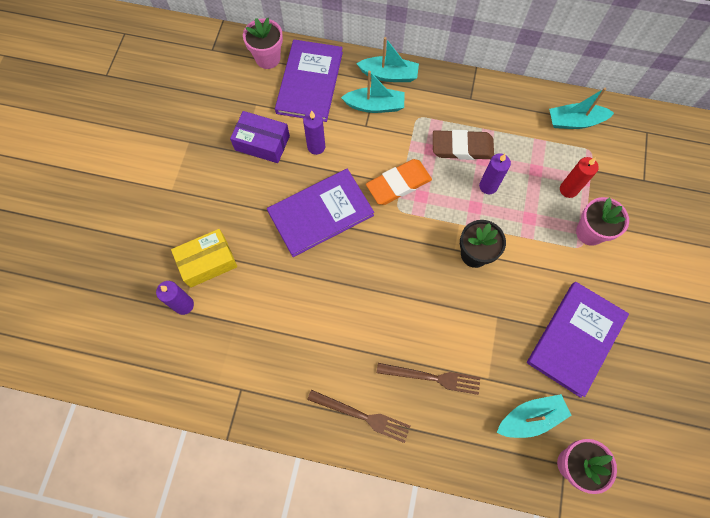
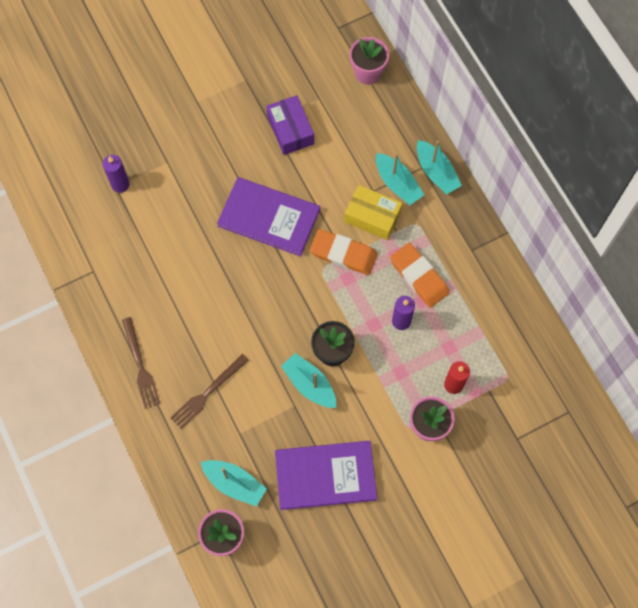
camera: 50 degrees right, 0 degrees up
yellow box [171,229,237,288] -> yellow box moved to [344,185,402,240]
purple book [275,40,343,122] -> none
purple candle [303,111,325,155] -> none
brown fork [376,363,481,395] -> brown fork turned 75 degrees clockwise [170,354,249,429]
brown eraser [433,130,494,160] -> orange eraser [390,243,450,308]
turquoise boat [549,88,614,129] -> turquoise boat moved to [281,353,336,408]

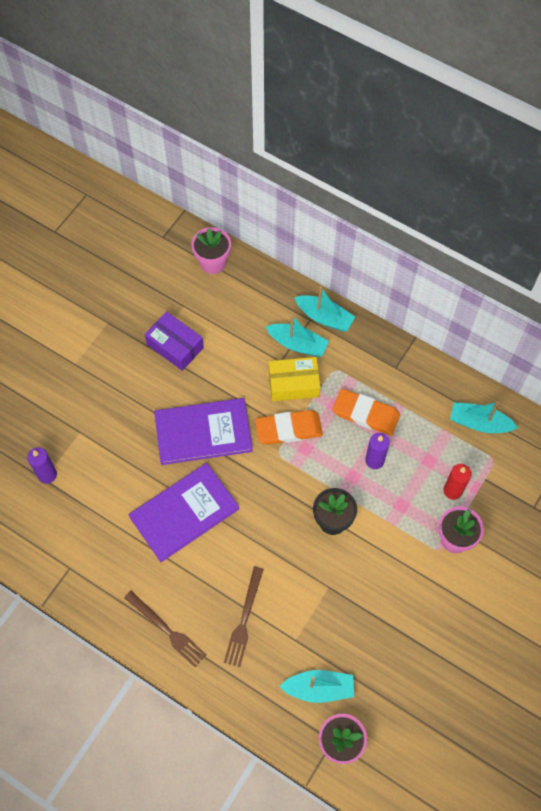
camera: 30 degrees left, 5 degrees down
purple book [275,441,377,510] -> purple book moved to [129,463,239,562]
turquoise boat [281,353,336,408] -> turquoise boat moved to [450,401,518,433]

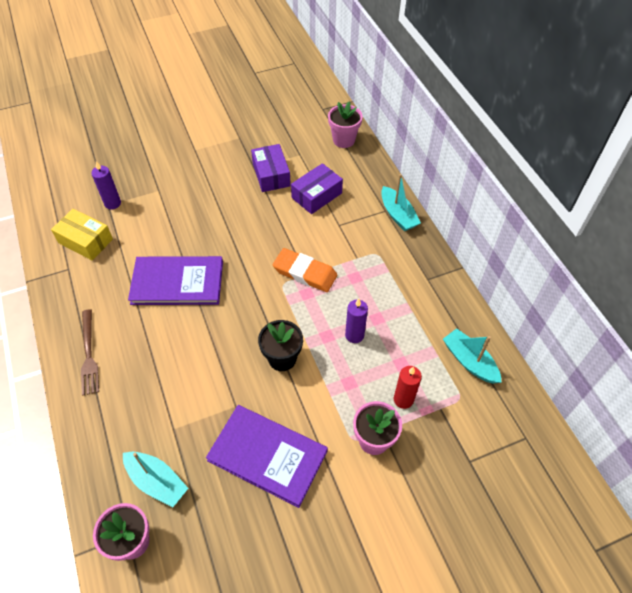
camera: 35 degrees right, 10 degrees down
purple book [154,398,253,465] -> purple book moved to [206,405,328,508]
brown fork [224,567,264,667] -> none
turquoise boat [266,315,329,357] -> none
yellow box [269,357,320,401] -> yellow box moved to [51,209,113,260]
orange eraser [332,389,400,436] -> none
none -> purple box [291,163,343,214]

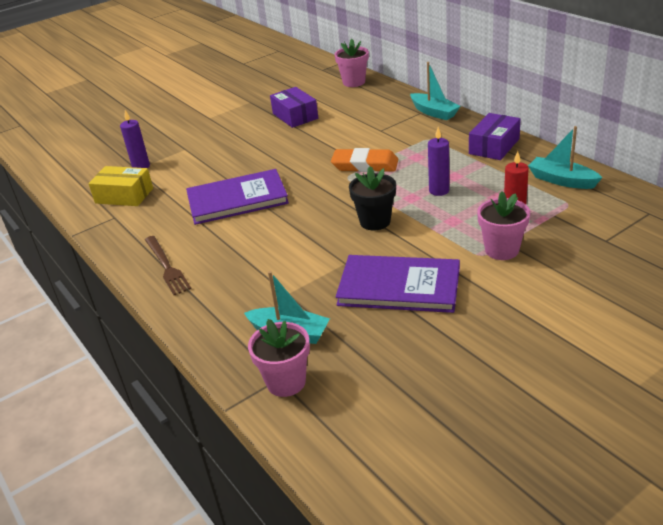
camera: 10 degrees left, 20 degrees down
purple box [291,163,343,214] -> purple box moved to [469,113,521,160]

